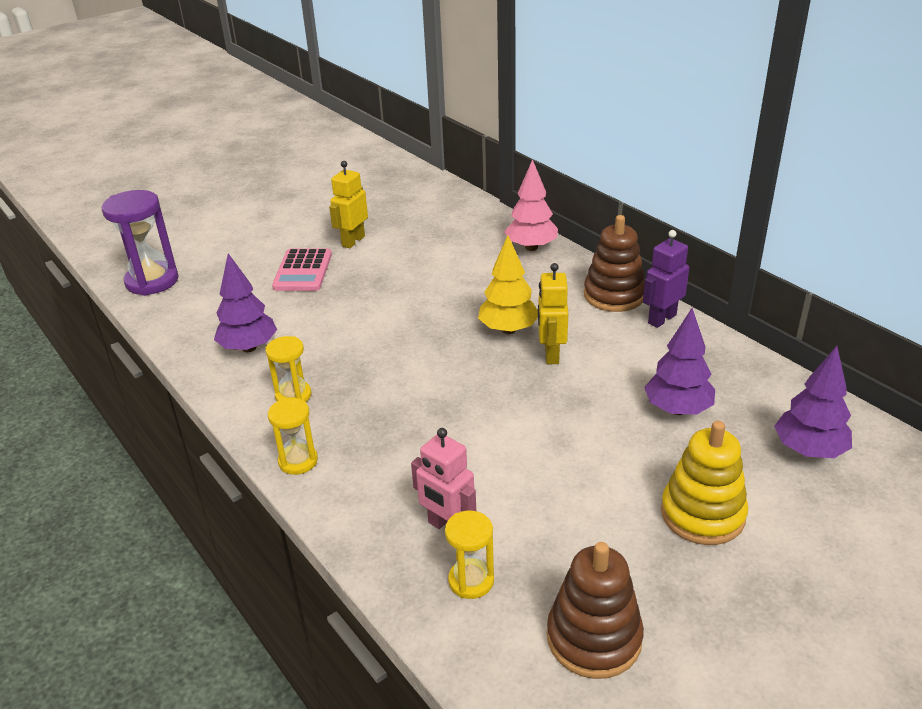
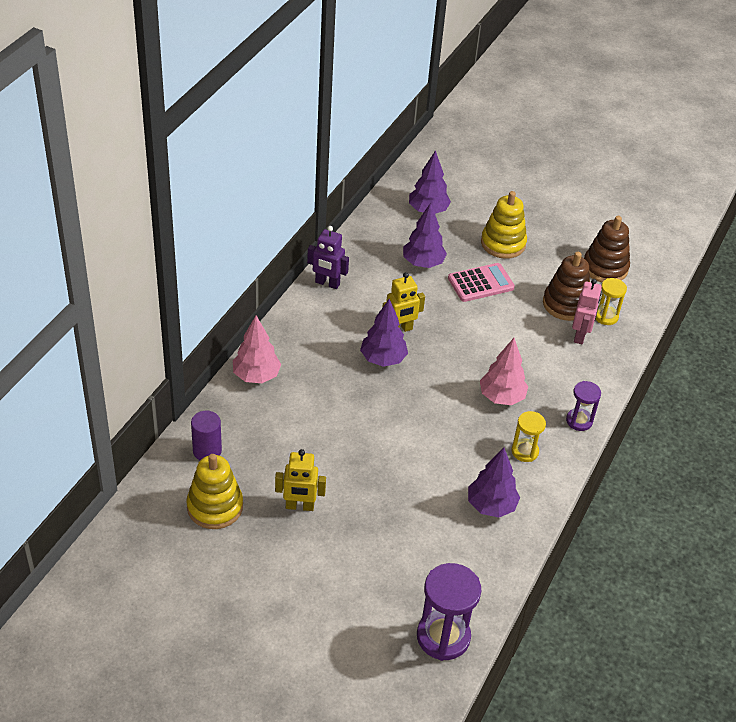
camera: 120 degrees left, 10 degrees up
yellow hourglass [268,398,318,475] -> purple hourglass [566,381,601,431]
pink calculator [272,248,332,291] -> pink calculator moved to [448,263,515,302]
yellow tree [478,235,538,334] -> purple tree [360,299,408,367]
brown stacking toy [584,215,645,312] -> brown stacking toy moved to [543,252,590,321]
none -> yellow stacking toy [186,454,243,529]
none -> purple cylinder [191,411,222,460]
none -> pink tree [480,338,528,405]

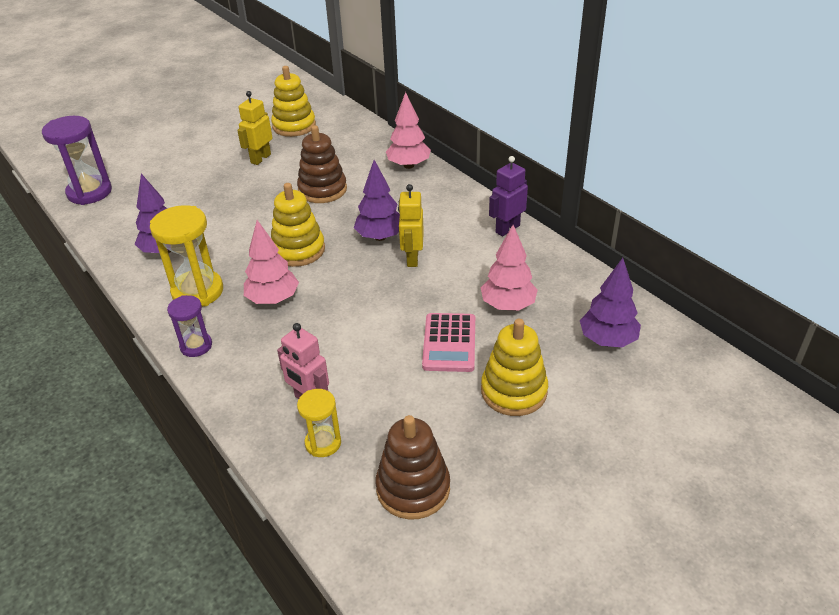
camera: 120 degrees right, 5 degrees down
purple cylinder [191,411,222,460] -> none
purple tree [403,203,447,268] -> pink tree [481,225,538,311]
yellow hourglass [511,411,546,462] -> yellow hourglass [150,205,223,307], size x1.74
brown stacking toy [543,252,590,321] -> brown stacking toy moved to [297,125,347,203]
none -> yellow stacking toy [271,183,325,267]

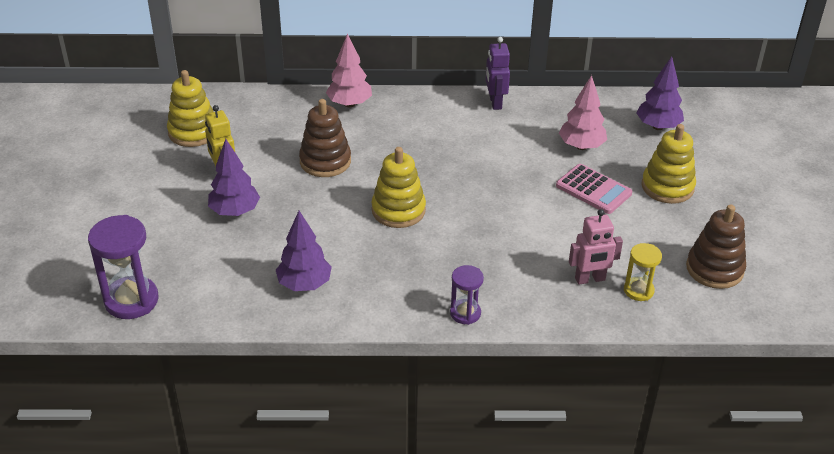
camera: 55 degrees left, 0 degrees up
yellow hourglass [150,205,223,307] -> none
pink tree [244,220,299,304] -> none
purple tree [354,160,400,241] -> purple tree moved to [208,139,260,216]
yellow robot [398,184,424,267] -> none

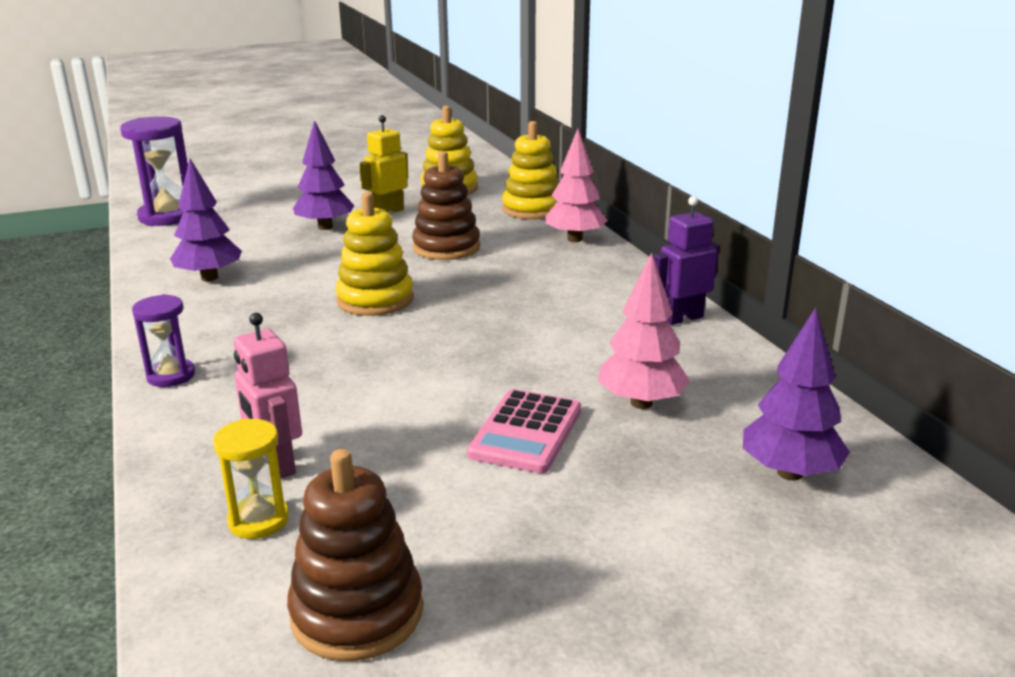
camera: 70 degrees right, 15 degrees down
yellow stacking toy [642,124,696,204] -> yellow stacking toy moved to [502,121,559,219]

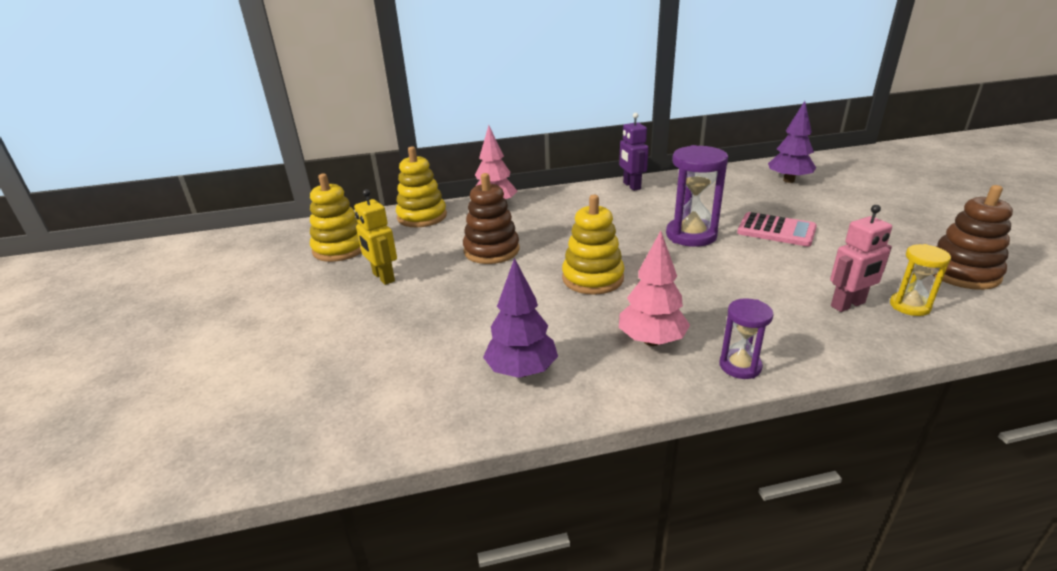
camera: 80 degrees left, 5 degrees up
purple hourglass [120,116,188,226] -> purple hourglass moved to [666,145,728,247]
purple tree [293,120,355,230] -> none
pink tree [598,252,691,409] -> pink tree moved to [619,231,690,346]

